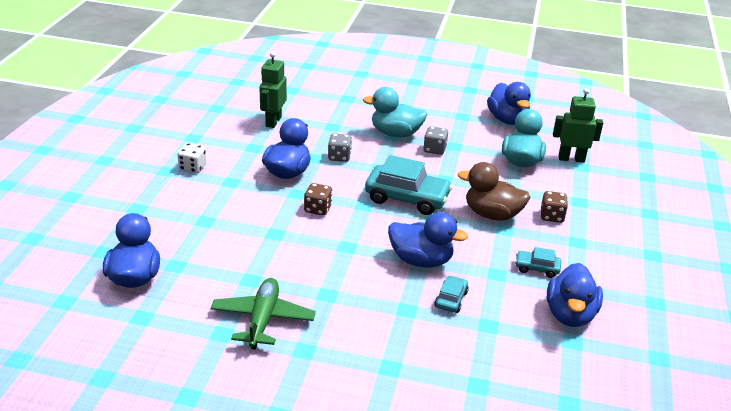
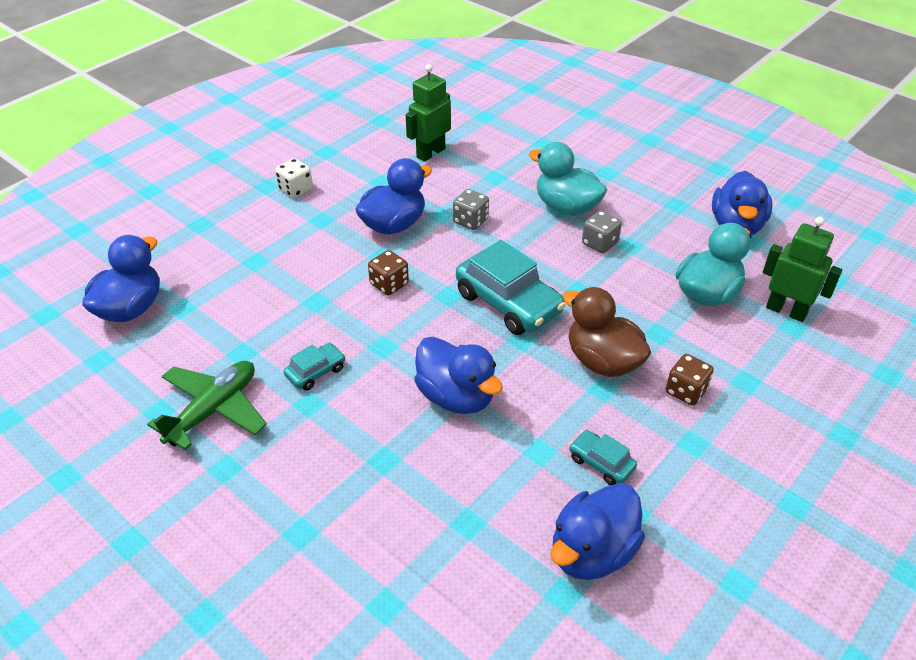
camera: 30 degrees right, 10 degrees up
turquoise car [434,275,469,313] -> turquoise car moved to [284,343,345,391]

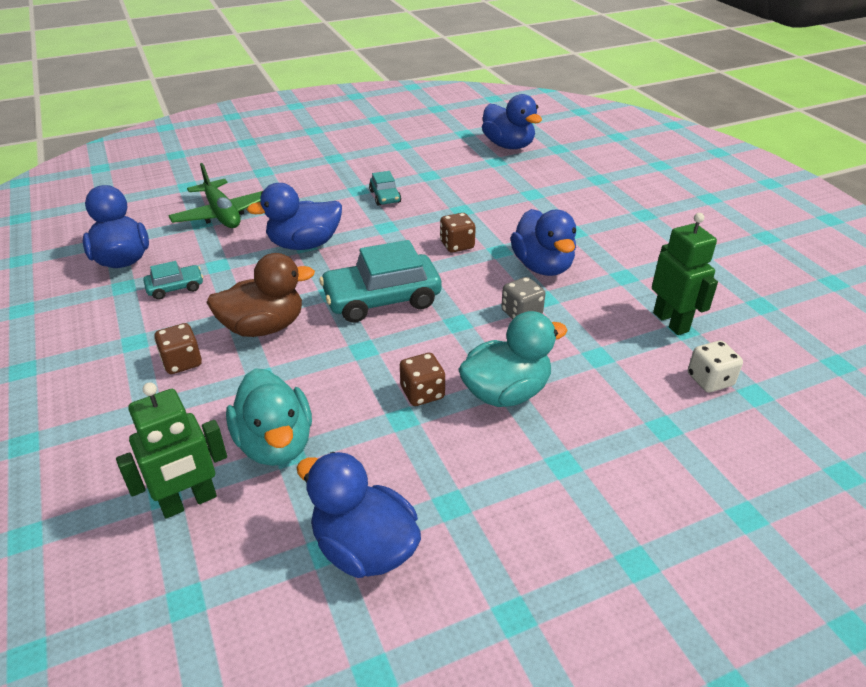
camera: 115 degrees right, 5 degrees down
green plane [147,361,267,450] -> green plane moved to [168,163,262,228]
white dice [275,158,313,198] -> white dice moved to [688,341,743,392]
grey dice [582,211,622,253] -> brown dice [400,353,445,406]

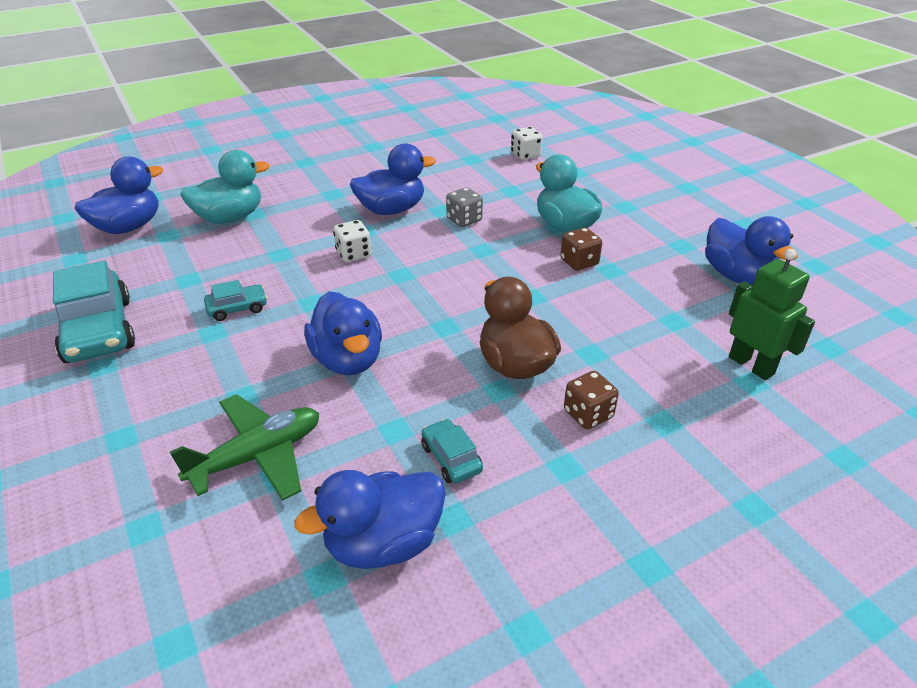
camera: 95 degrees left, 0 degrees up
turquoise duck [226,368,312,466] -> turquoise duck moved to [180,150,269,224]
blue duck [297,452,421,578] -> blue duck turned 60 degrees counterclockwise [705,216,798,286]
turquoise car [319,240,442,323] -> turquoise car moved to [53,261,135,363]
brown dice [440,213,476,253] -> white dice [333,220,371,262]
green robot [652,213,718,335] -> none

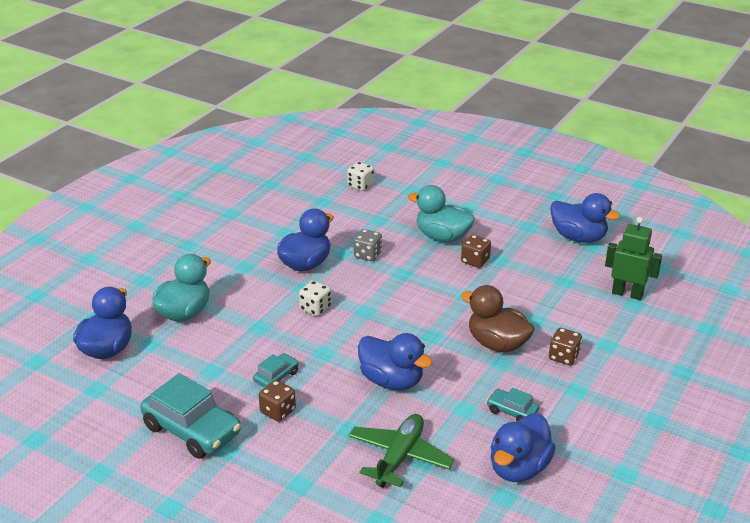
camera: 30 degrees left, 5 degrees down
none -> brown dice [259,380,296,422]

